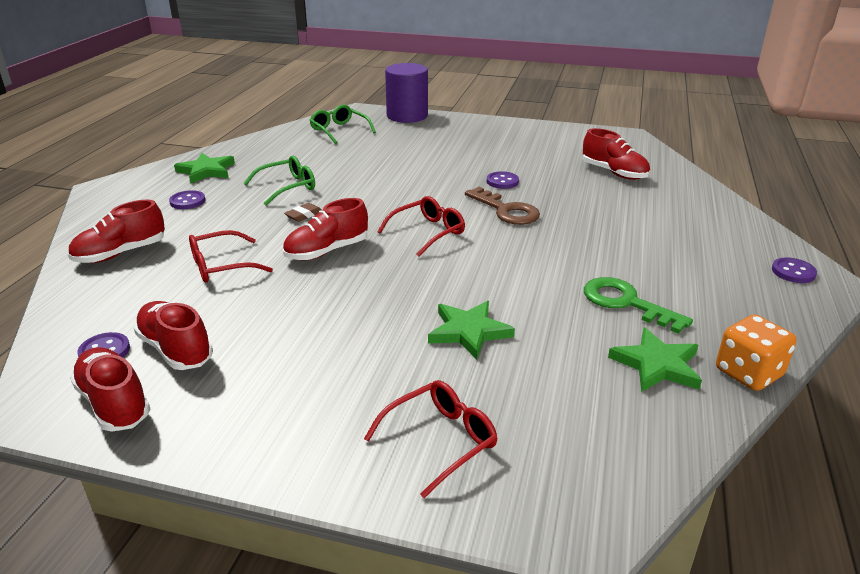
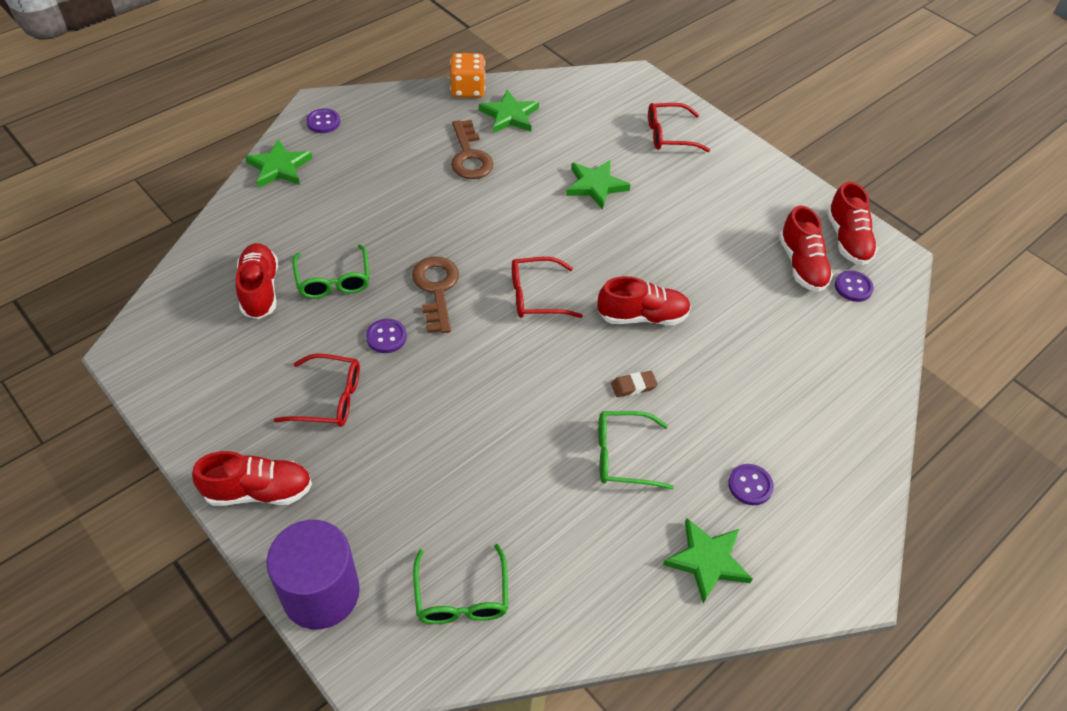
camera: 150 degrees left, 20 degrees up
red shoe [68,199,165,263] -> red shoe moved to [192,451,312,506]
red glasses [189,230,273,283] -> red glasses moved to [274,354,360,427]
green key [584,277,693,334] -> brown key [451,120,493,179]
none -> green star [245,139,312,188]
none -> green glasses [292,244,370,299]

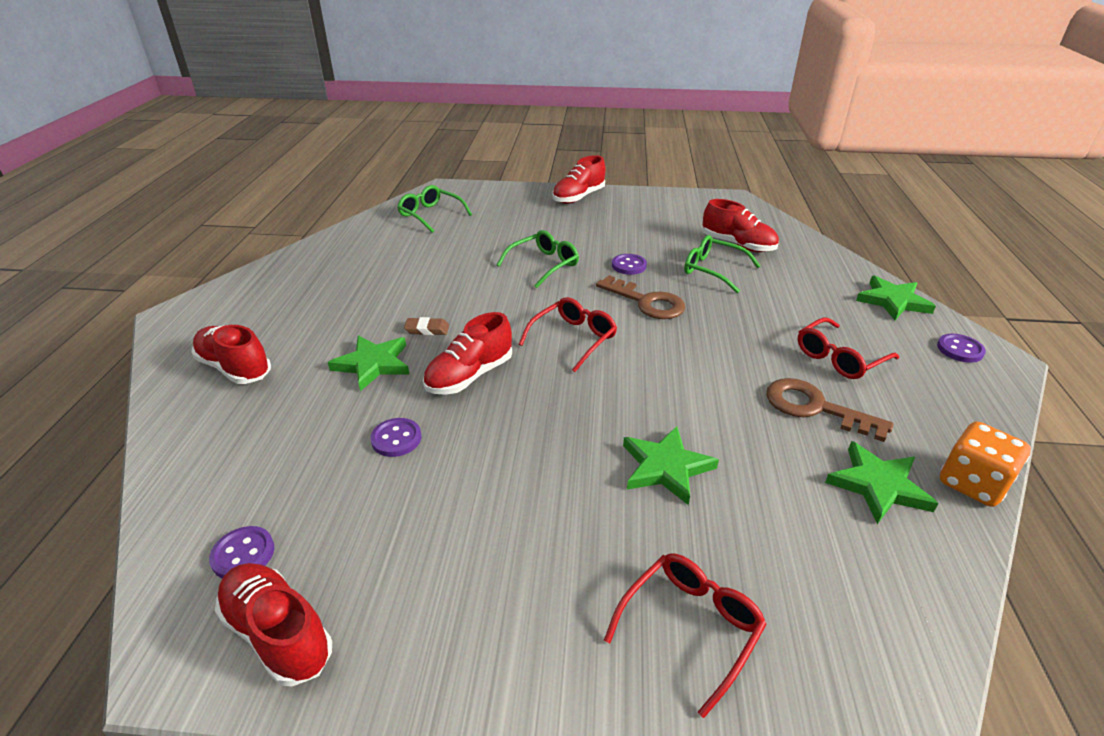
camera: 140 degrees right, 15 degrees down
purple cylinder [266,520,360,629] -> none
red glasses [274,354,360,427] -> red glasses moved to [798,317,899,379]
green glasses [598,411,674,490] -> green glasses moved to [497,230,579,288]
brown eraser [611,371,658,397] -> brown eraser turned 60 degrees clockwise [404,317,449,335]
green star [663,518,753,604] -> green star moved to [328,335,410,391]
purple button [728,464,774,505] -> purple button moved to [370,418,421,457]
red shoe [779,206,833,292] -> red shoe moved to [191,325,271,384]

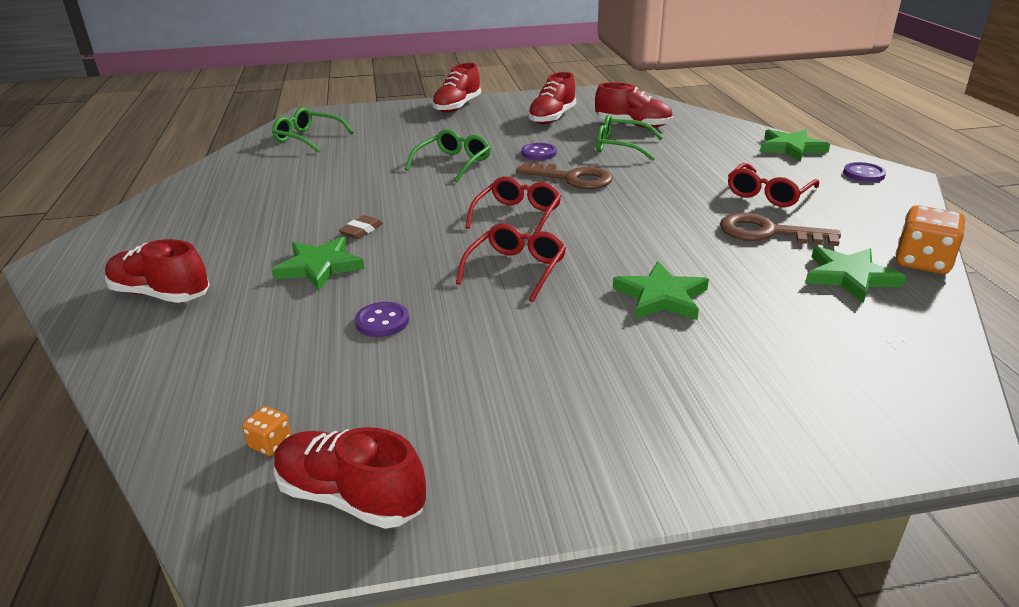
camera: 15 degrees left, 5 degrees down
purple button [209,526,274,578] -> orange dice [242,406,292,456]
brown eraser [404,317,449,335] -> brown eraser turned 45 degrees counterclockwise [339,215,383,239]
red shoe [423,312,512,395] -> red shoe moved to [528,72,576,124]
red glasses [604,553,767,718] -> red glasses moved to [456,223,566,302]

